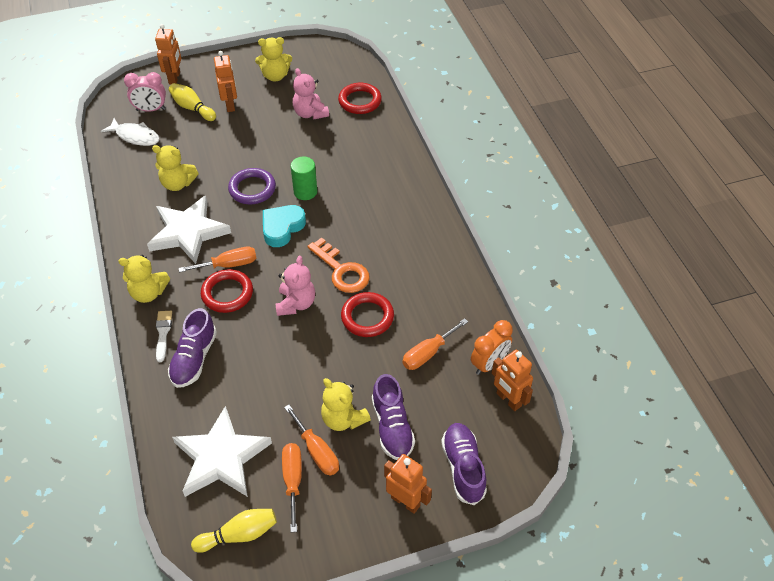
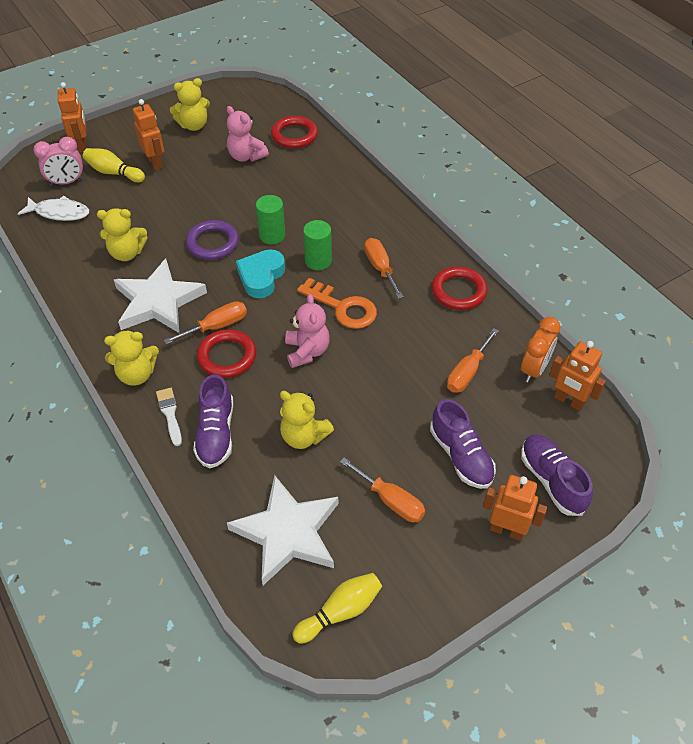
camera: 15 degrees left, 0 degrees up
orange screwdriver [282,443,302,532] -> orange screwdriver moved to [364,238,403,299]
yellow teddy bear [321,378,371,431] -> yellow teddy bear moved to [280,391,334,449]
red ring [341,292,394,337] -> red ring moved to [432,266,487,310]
none -> green cylinder [303,220,332,270]

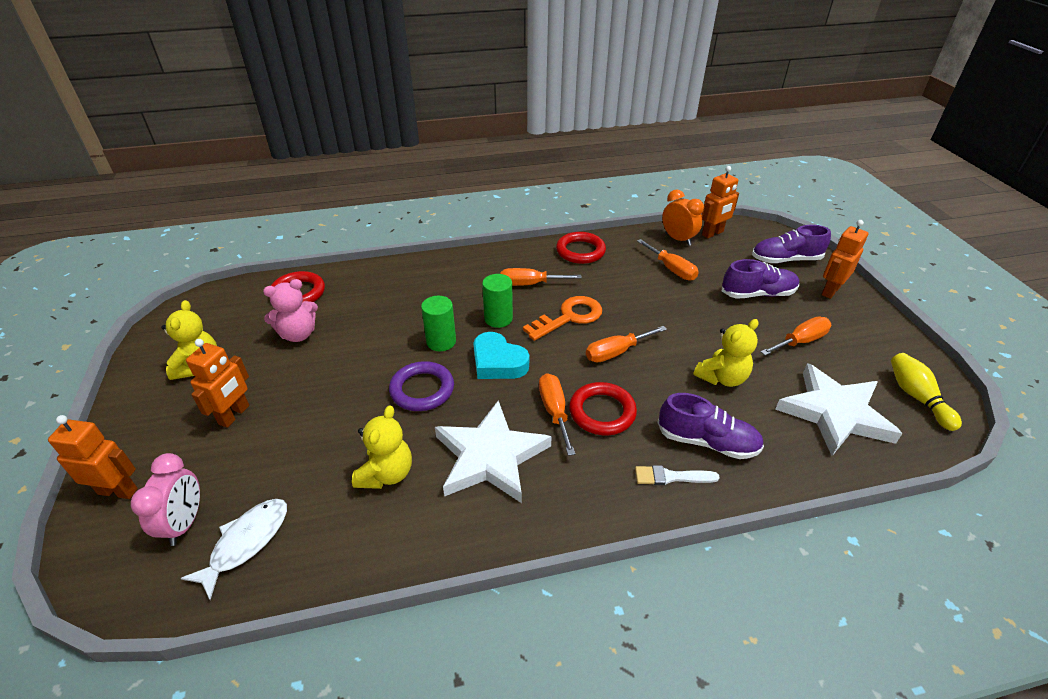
camera: 70 degrees left, 10 degrees down
yellow bowling pin [83,148,145,182] -> none
yellow teddy bear [104,330,159,386] -> none
orange robot [133,99,164,170] -> orange robot turned 120 degrees clockwise [186,339,249,428]
pink teddy bear [285,294,330,368] -> orange screwdriver [586,326,667,362]

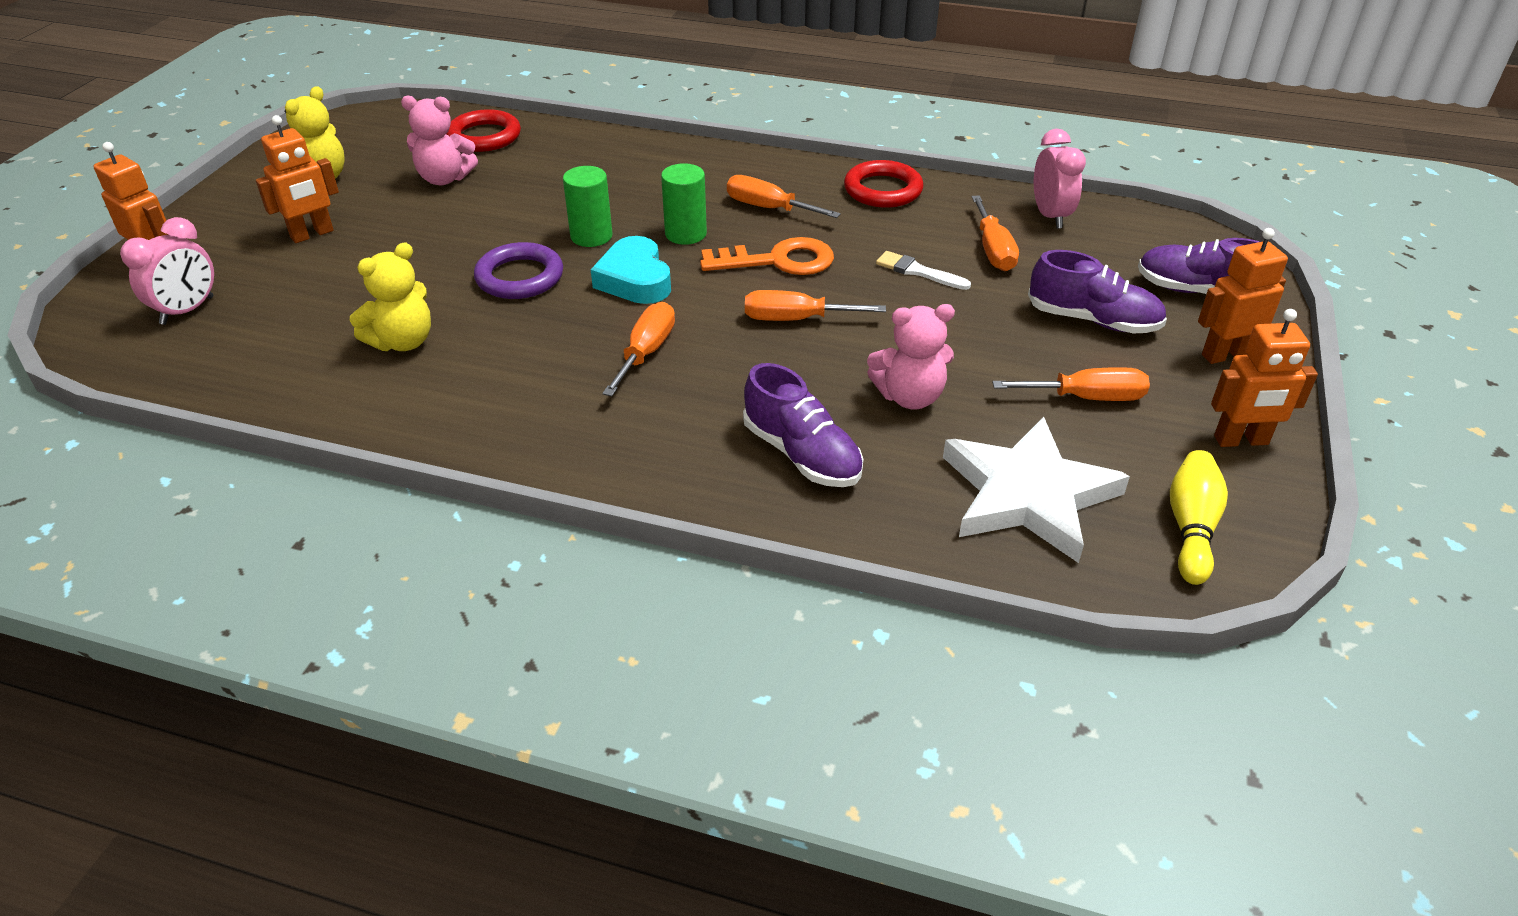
camera: 30 degrees right, 0 degrees up
white fish [180,499,287,600] -> none
white star [435,400,552,503] -> none
red ring [569,382,637,435] -> none
white brush [635,465,720,485] -> white brush moved to [876,251,971,290]
orange clock [662,189,704,246] -> pink clock [1034,129,1086,229]
yellow teddy bear [693,319,759,387] -> pink teddy bear [867,304,955,409]
orange robot [702,166,739,238] -> orange robot moved to [1211,309,1318,447]

